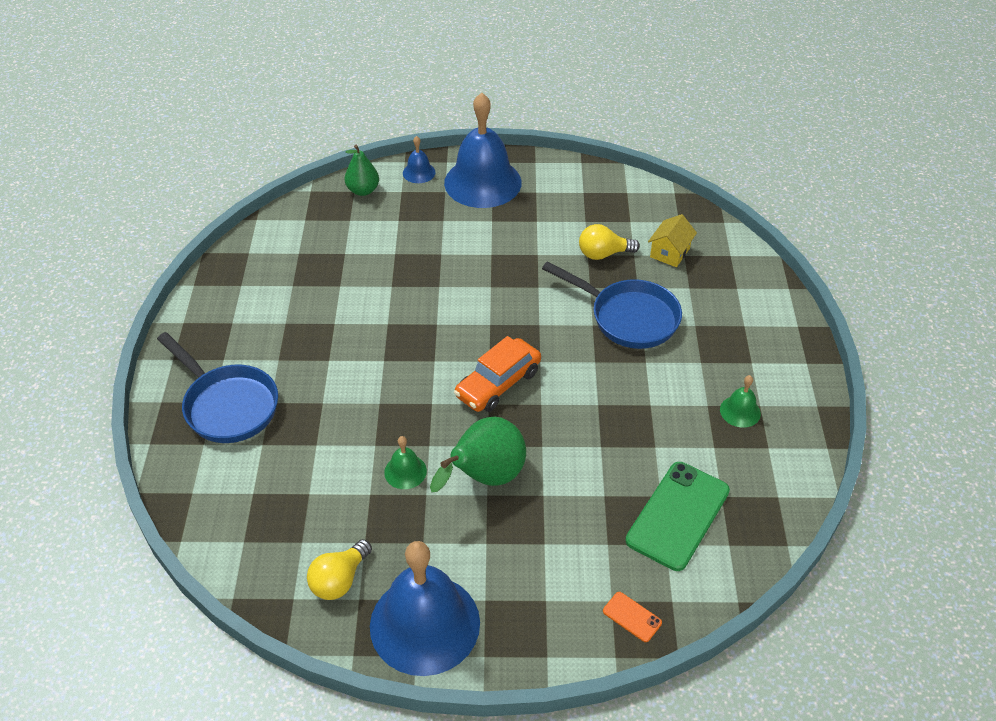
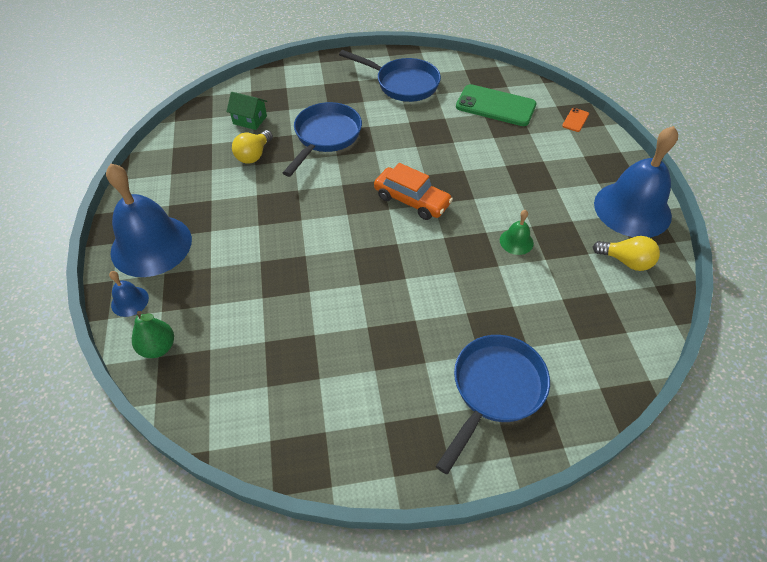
camera: 100 degrees left, 5 degrees up
green pear [430,417,526,492] -> none
yellow light bulb [579,224,640,260] -> yellow light bulb turned 45 degrees clockwise [232,130,273,164]
yellow house [648,214,697,267] -> green house [226,92,267,130]
green bell [720,375,761,428] -> blue pan [339,50,441,102]

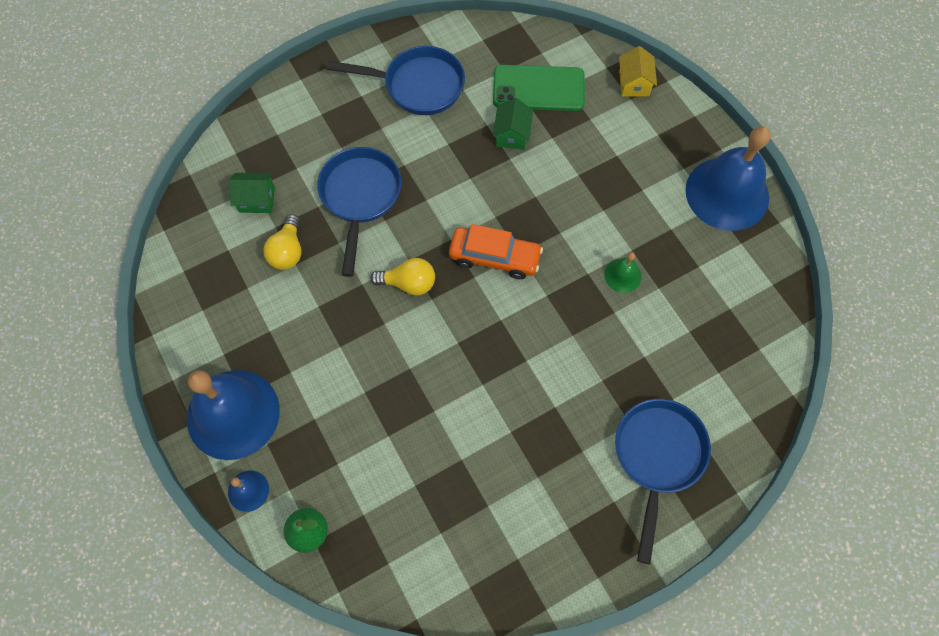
camera: 20 degrees left, 15 degrees up
orange phone [562,108,589,132] -> yellow house [619,46,657,96]
yellow light bulb [593,236,660,271] -> yellow light bulb moved to [370,258,435,296]
none -> green house [493,98,533,150]

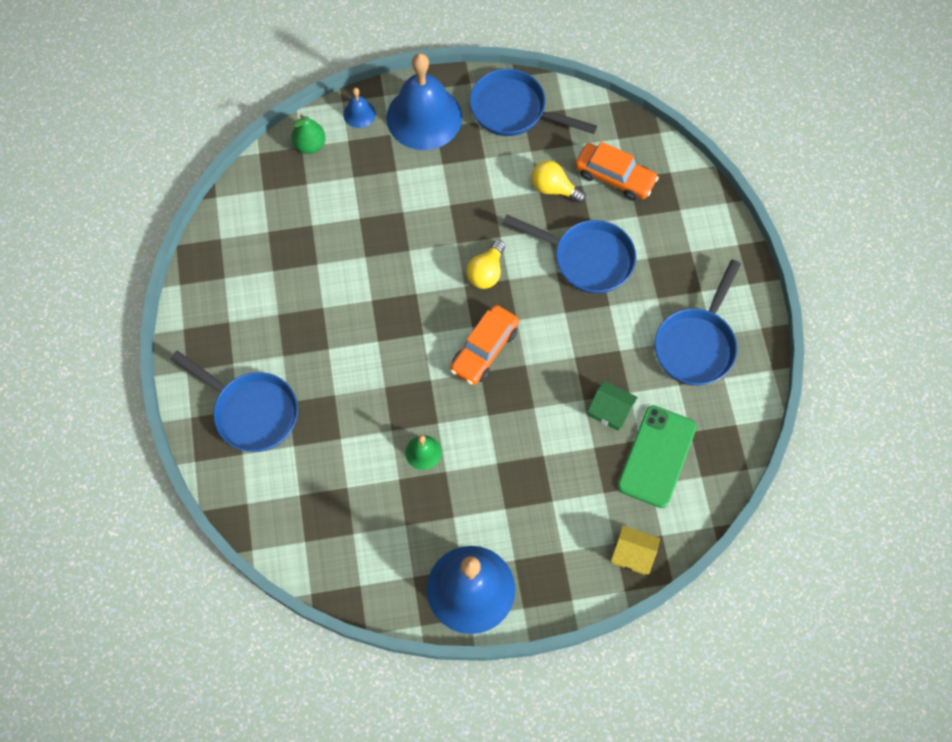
camera: 110 degrees right, 0 degrees up
green house [229,173,275,213] -> orange car [575,142,659,201]
none -> blue pan [470,69,597,136]

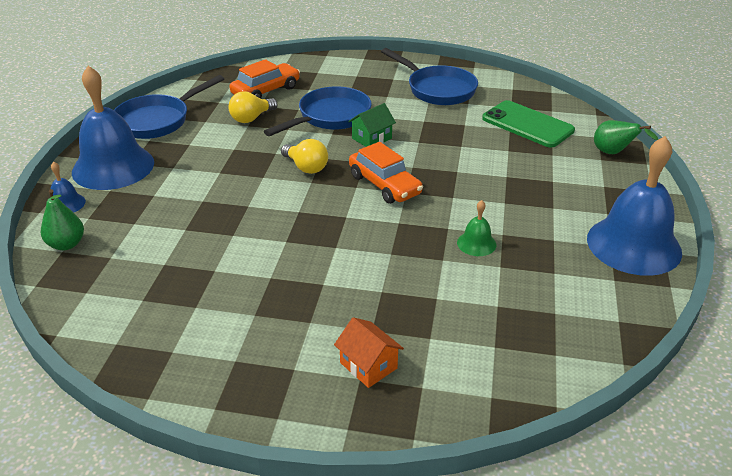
camera: 70 degrees left, 30 degrees down
blue pan [170,350,298,452] -> orange house [334,317,404,388]
green house [588,381,638,431] -> green house moved to [348,103,396,147]
yellow house [611,525,660,575] -> green pear [594,120,658,154]

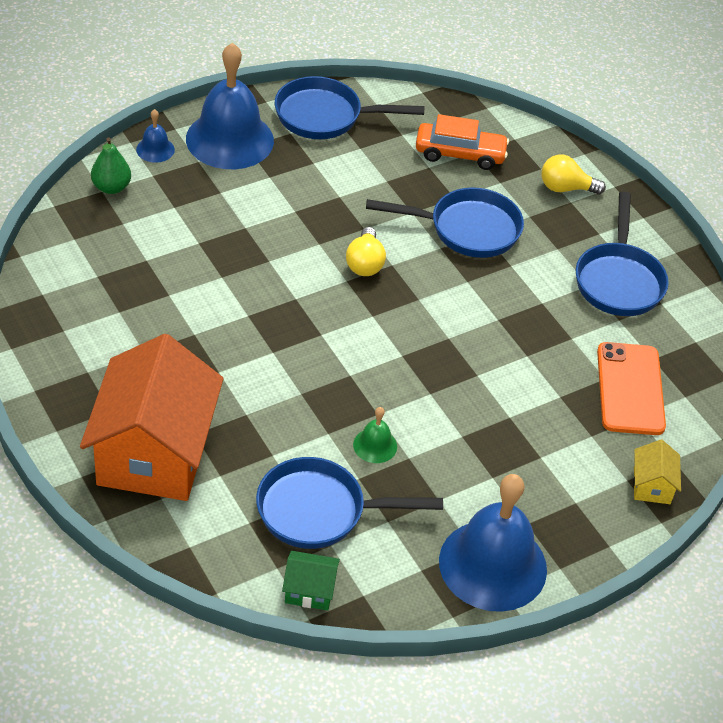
camera: 45 degrees right, 10 degrees up
yellow light bulb [228,91,278,123] -> yellow light bulb moved to [542,155,606,195]
orange house [334,317,404,388] -> orange house [80,334,223,501], size x2.48
green house [348,103,396,147] -> green house moved to [282,551,340,610]
orange car [349,142,423,204] -> none
green phone [482,100,575,148] -> orange phone [597,342,666,435]
green pear [594,120,658,154] -> yellow house [633,440,681,504]
none -> blue pan [256,457,443,549]

